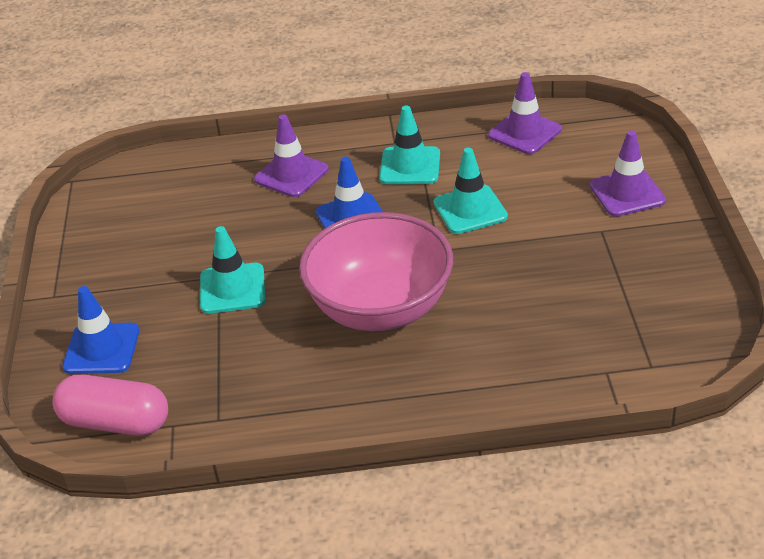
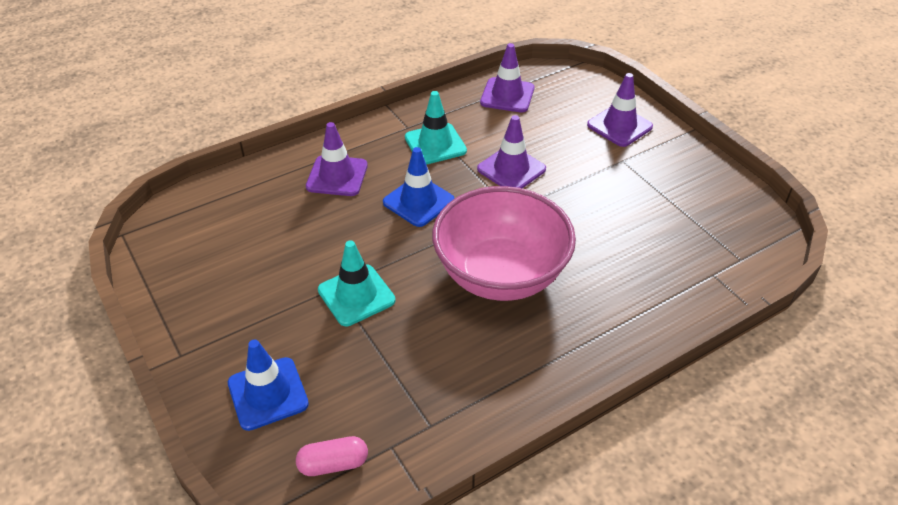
camera: 30 degrees left, 5 degrees up
pink capsule [53,375,168,436] -> pink capsule [296,436,368,476], size x0.59
turquoise traffic cone [433,148,508,234] -> purple traffic cone [477,115,546,188]

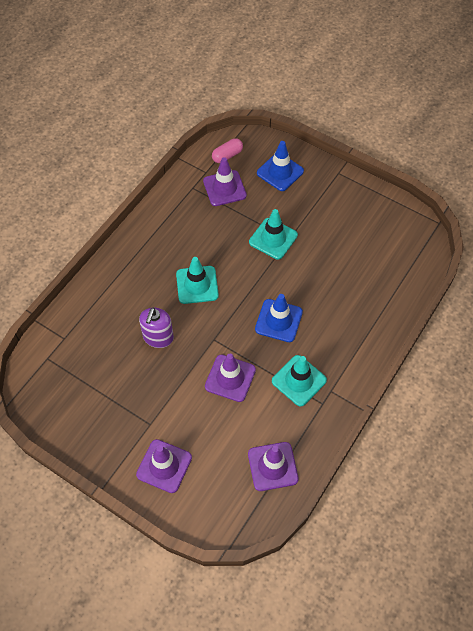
camera: 155 degrees right, 15 degrees up
purple traffic cone [306,122,368,196] -> purple traffic cone moved to [203,157,247,206]
pink bowl [432,186,576,301] -> turquoise traffic cone [176,257,219,304]
none -> purple soap dispenser [139,308,174,348]

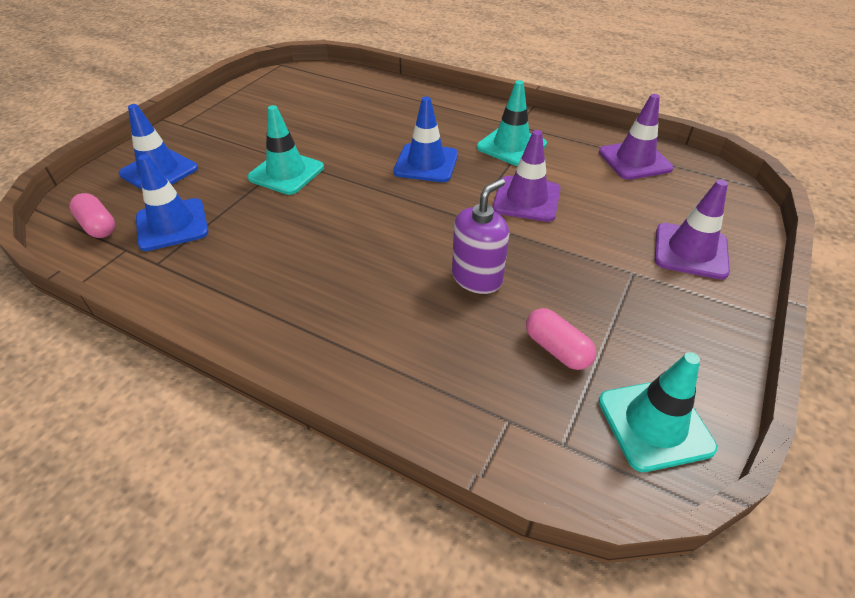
camera: 95 degrees left, 15 degrees down
purple soap dispenser [139,308,174,348] -> purple soap dispenser turned 60 degrees counterclockwise [452,178,509,294]
turquoise traffic cone [176,257,219,304] -> turquoise traffic cone moved to [599,352,717,472]
purple traffic cone [203,157,247,206] -> blue traffic cone [136,154,208,251]
none -> pink capsule [526,308,596,370]

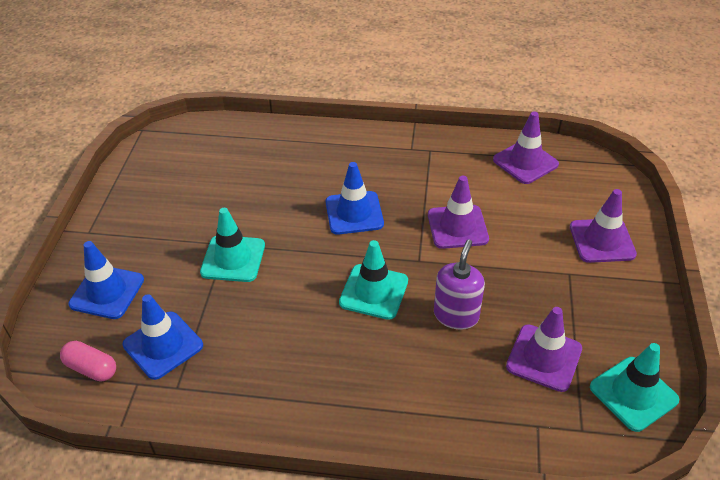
camera: 20 degrees left, 0 degrees up
turquoise traffic cone [477,80,547,166] -> turquoise traffic cone moved to [339,240,408,320]
pink capsule [526,308,596,370] -> purple traffic cone [506,307,582,392]

